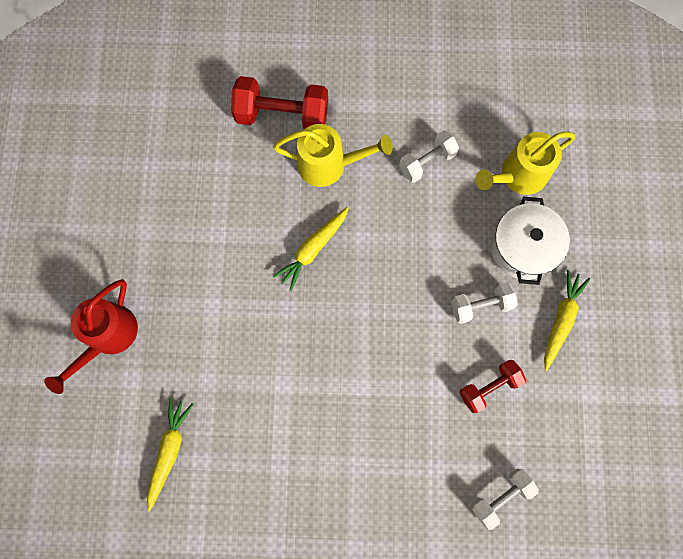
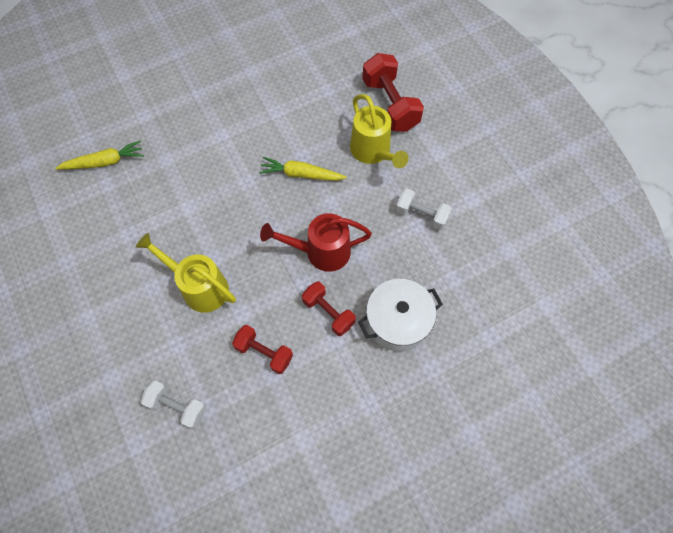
camera: 60 degrees right, 10 degrees down
red watering can [44,279,138,394] -> red watering can moved to [260,213,372,272]
white dumbbell [451,282,518,324] -> red dumbbell [302,281,356,336]
yellow watering can [475,132,575,195] -> yellow watering can moved to [136,233,236,313]
yellow carrot [544,270,590,371] -> none

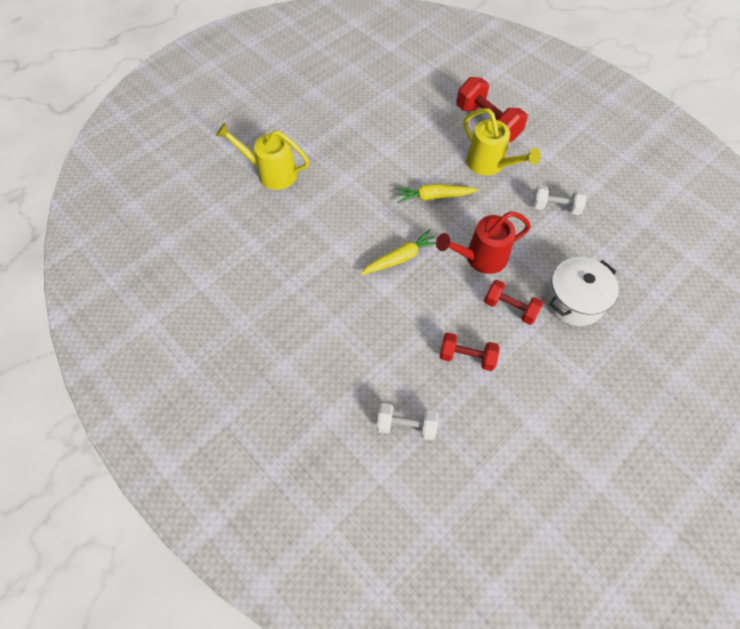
camera: 15 degrees left, 5 degrees down
yellow carrot [55,141,144,170] -> yellow carrot moved to [360,229,436,275]
yellow watering can [136,233,236,313] -> yellow watering can moved to [216,123,309,190]

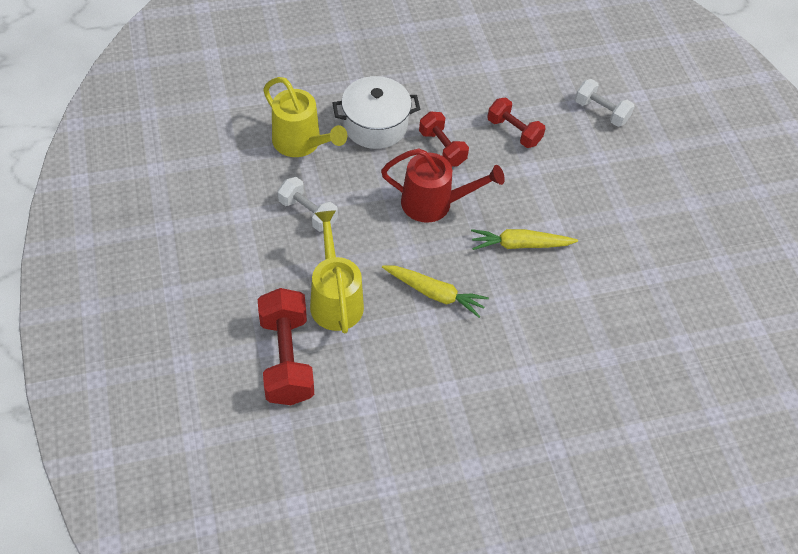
camera: 155 degrees left, 5 degrees down
yellow watering can [216,123,309,190] -> yellow watering can moved to [263,77,347,157]

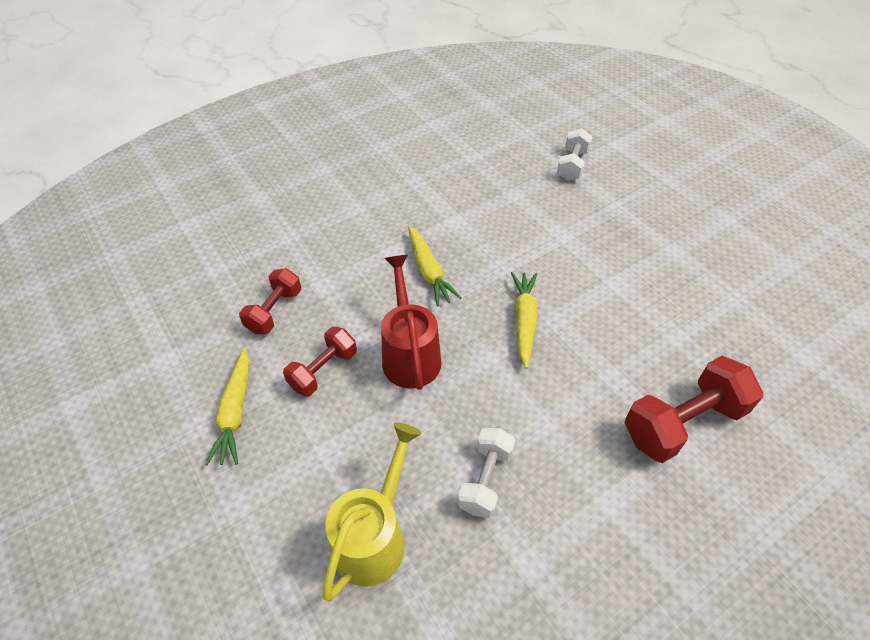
camera: 105 degrees left, 5 degrees down
yellow watering can [310,210,364,334] -> none
white pot [333,76,420,149] -> none
white dumbbell [575,79,635,127] -> white dumbbell moved to [557,128,592,181]
none -> yellow carrot [205,348,249,466]

